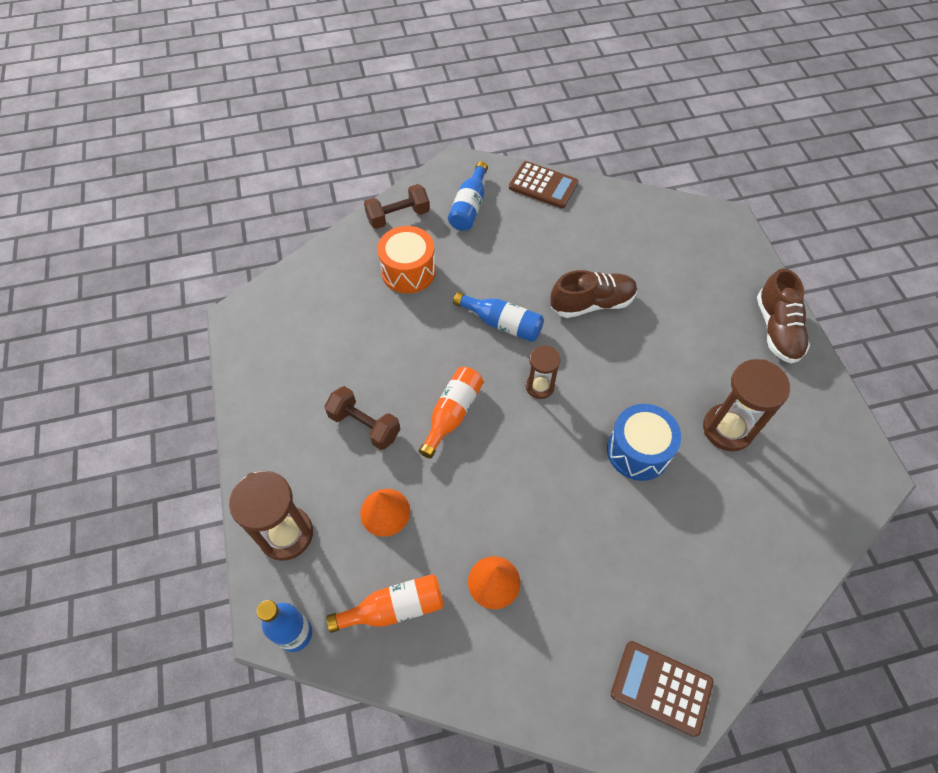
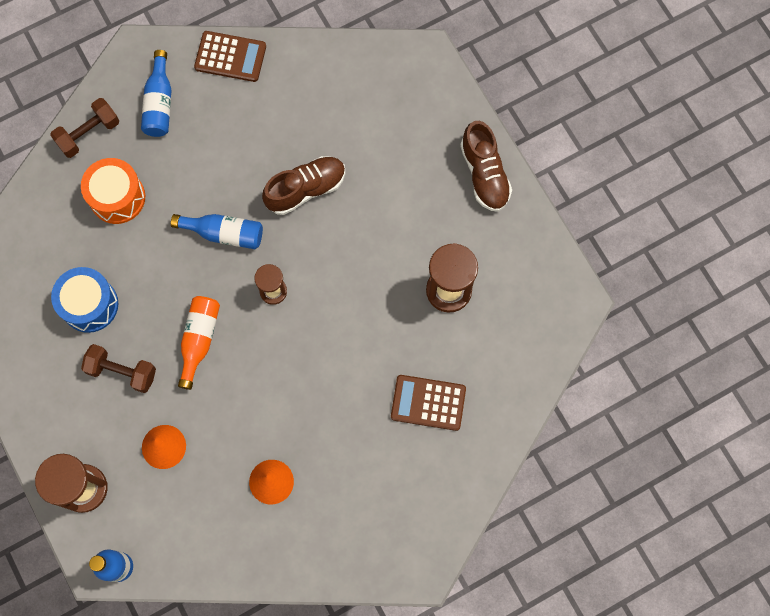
camera: 15 degrees left, 15 degrees up
orange bottle [326,574,444,633] -> none
blue drum [607,404,681,481] -> blue drum moved to [51,267,118,333]
brown calculator [611,641,714,737] -> brown calculator moved to [391,375,466,431]

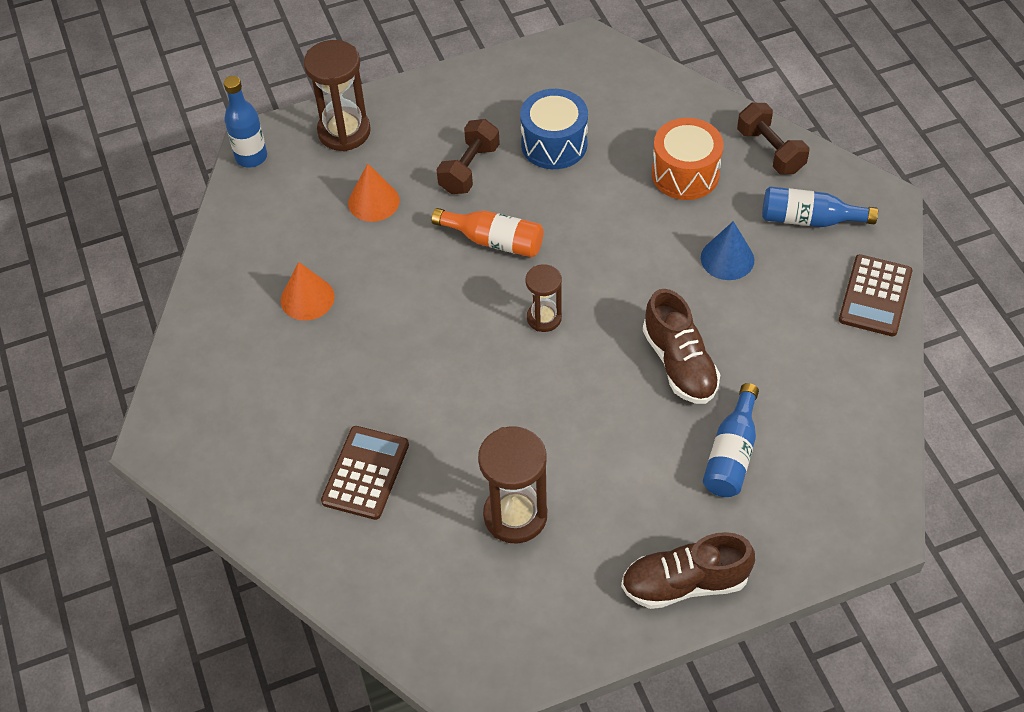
camera: 100 degrees right, 20 degrees down
blue bottle [171,214,263,249] -> blue bottle moved to [703,383,759,497]
none -> blue cone [701,221,754,280]

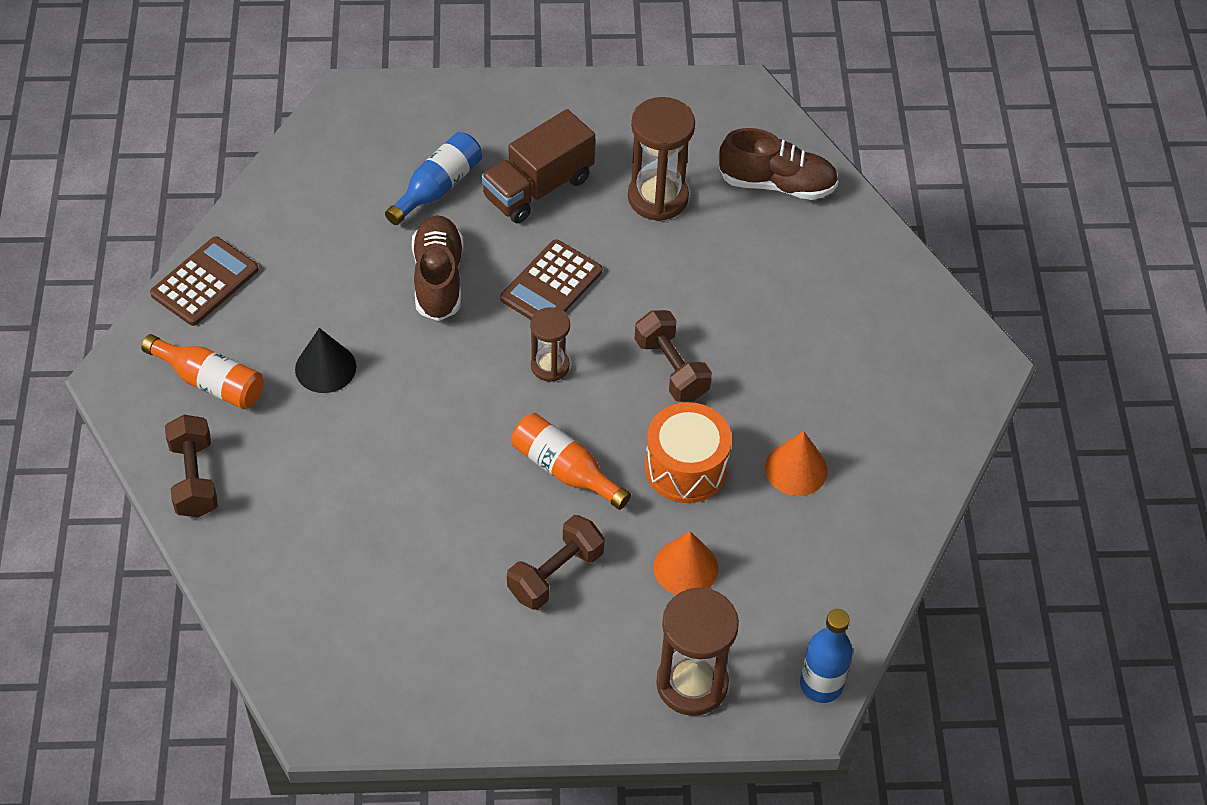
camera: 165 degrees left, 0 degrees up
brown calculator [321,426,409,520] -> brown calculator moved to [500,239,602,320]
blue drum [520,89,588,169] -> none
brown shoe [621,532,755,609] -> brown shoe moved to [719,128,839,200]
orange drum [652,118,724,200] -> orange drum moved to [645,402,732,503]
blue cone [701,221,754,280] -> black cone [295,328,356,393]
blue bottle [762,186,878,227] -> orange bottle [142,334,264,409]
none -> brown truck [481,109,595,223]
none -> brown dumbbell [635,310,712,402]

